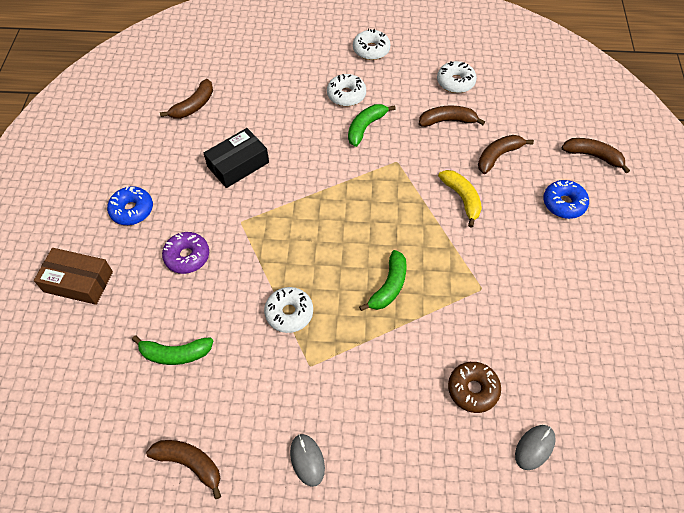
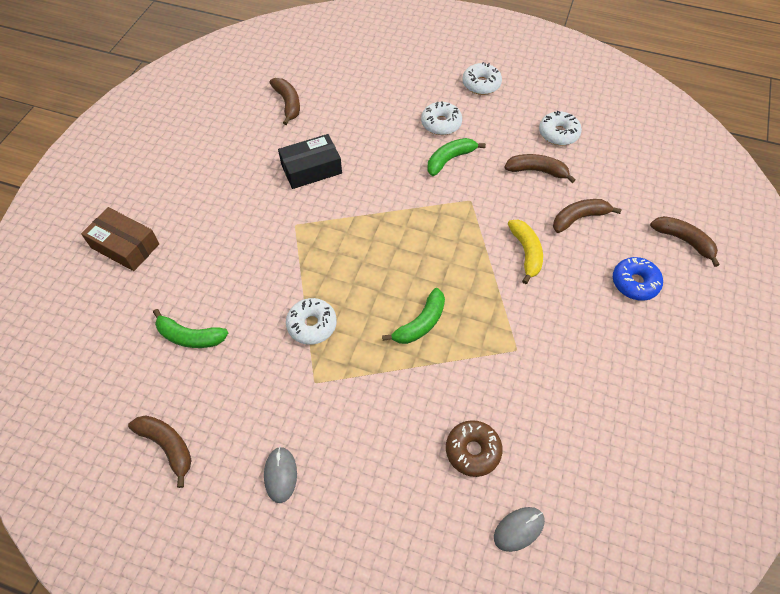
camera: 15 degrees right, 0 degrees up
blue donut [107,186,153,225] -> none
brown banana [160,79,213,119] -> brown banana turned 75 degrees counterclockwise [270,78,300,125]
purple donut [162,232,209,274] -> none

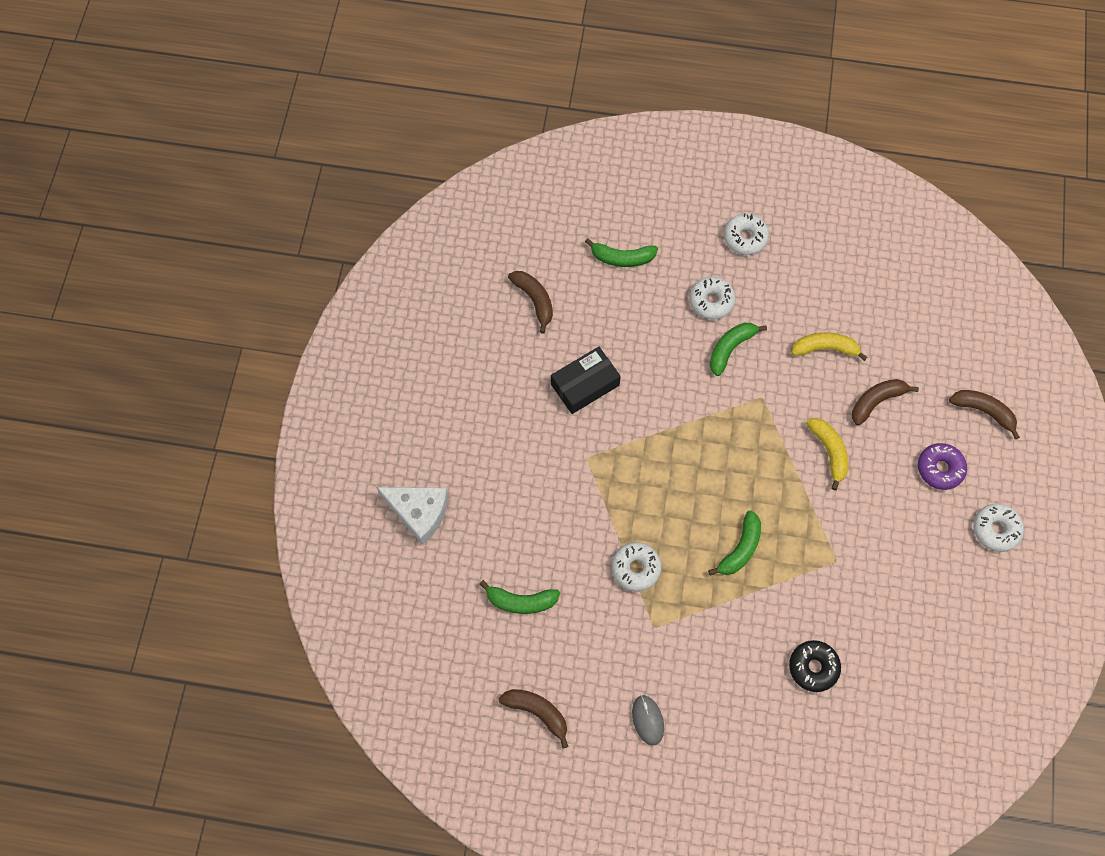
camera: 10 degrees left, 10 degrees up
brown box [81,207,159,271] -> white cheese [376,487,448,545]
brown donut [446,420,503,477] -> black donut [789,640,841,692]
grey mouse [494,507,545,552] -> none
brown banana [504,154,576,183] -> yellow banana [791,332,868,361]
white donut [539,111,582,145] -> white donut moved to [973,504,1024,552]
blue donut [613,257,663,301] -> purple donut [918,443,967,490]
none -> green banana [585,238,658,267]

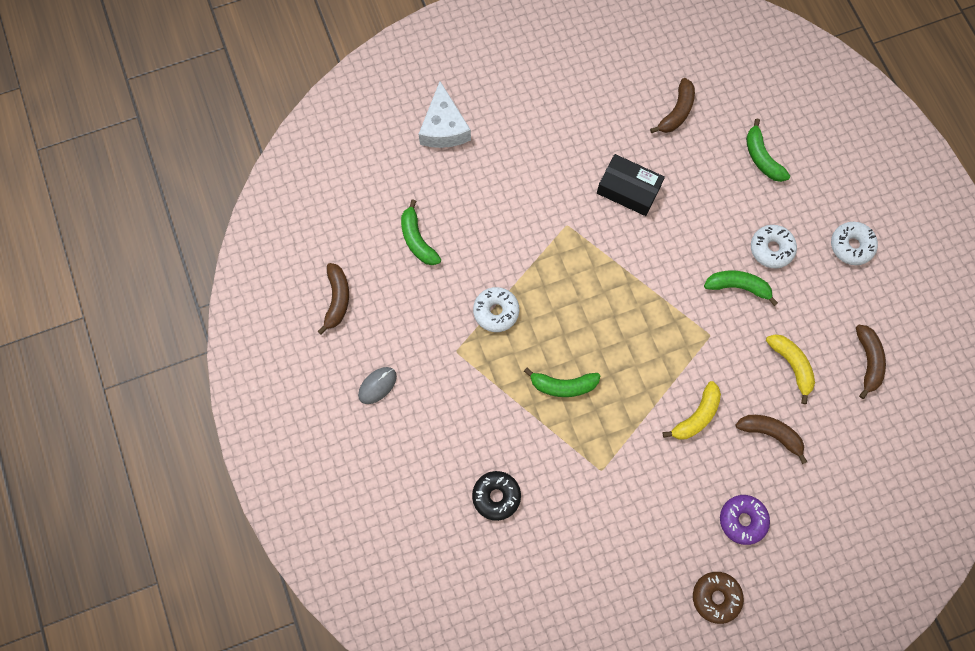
camera: 60 degrees right, 5 degrees up
brown banana [949,390,1020,439] -> brown banana moved to [856,325,886,399]
white donut [973,504,1024,552] -> brown donut [693,572,744,624]

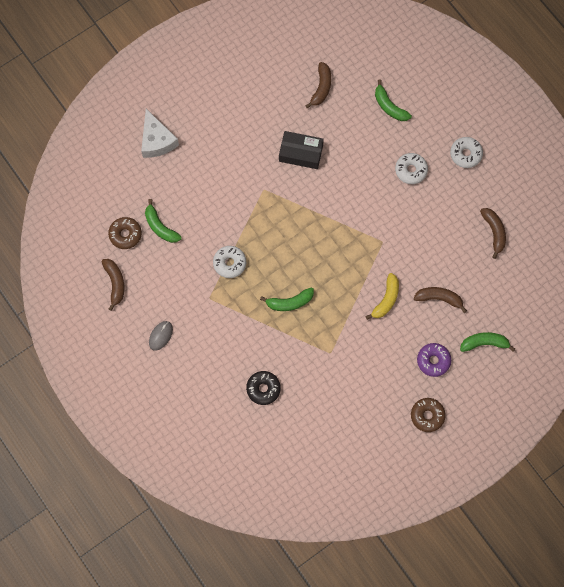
camera: 15 degrees left, 0 degrees up
green banana [704,271,778,306] -> green banana moved to [460,332,515,352]
yellow banana [766,334,815,404] -> none
none -> brown donut [108,217,142,249]

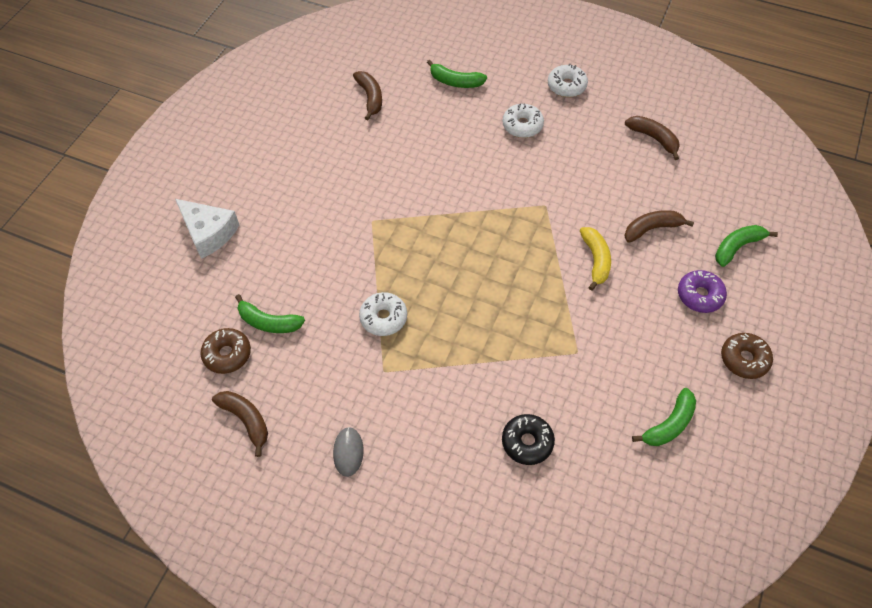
camera: 30 degrees left, 15 degrees down
green banana [260,287,314,311] -> green banana moved to [632,388,696,446]
black box [279,131,324,169] -> none

